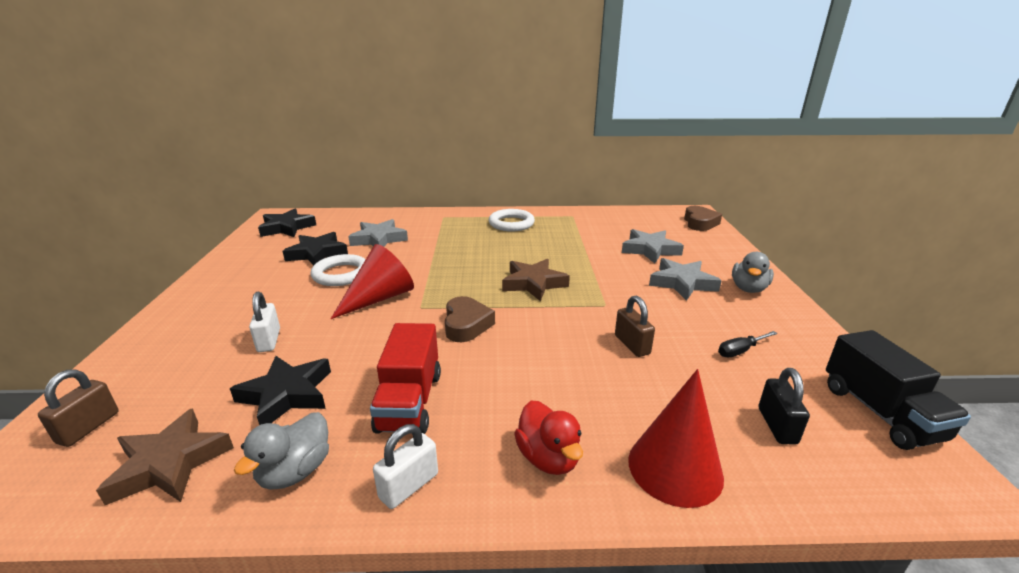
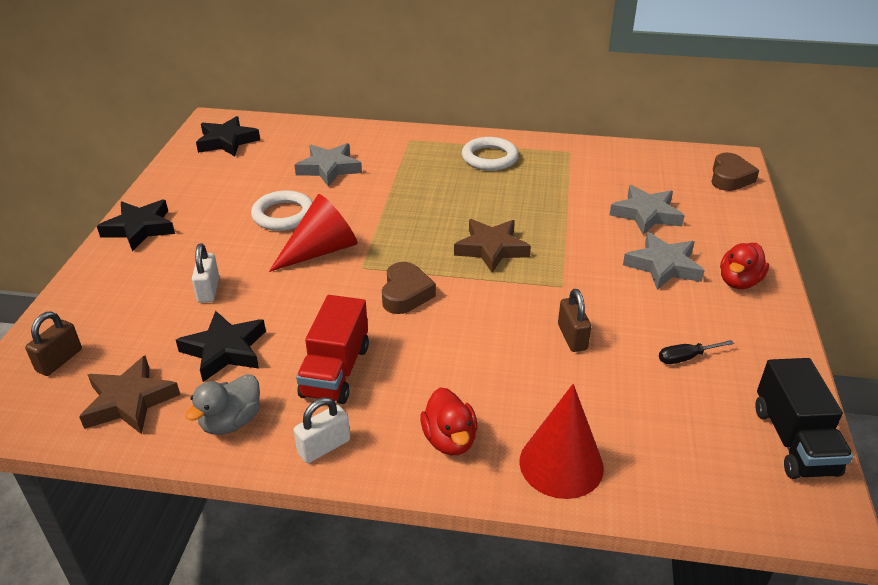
camera: 10 degrees right, 10 degrees up
black star [283,232,348,265] -> black star moved to [97,200,175,251]
grey duck [732,252,774,293] -> red duck [720,243,769,289]
black padlock [759,368,810,445] -> none

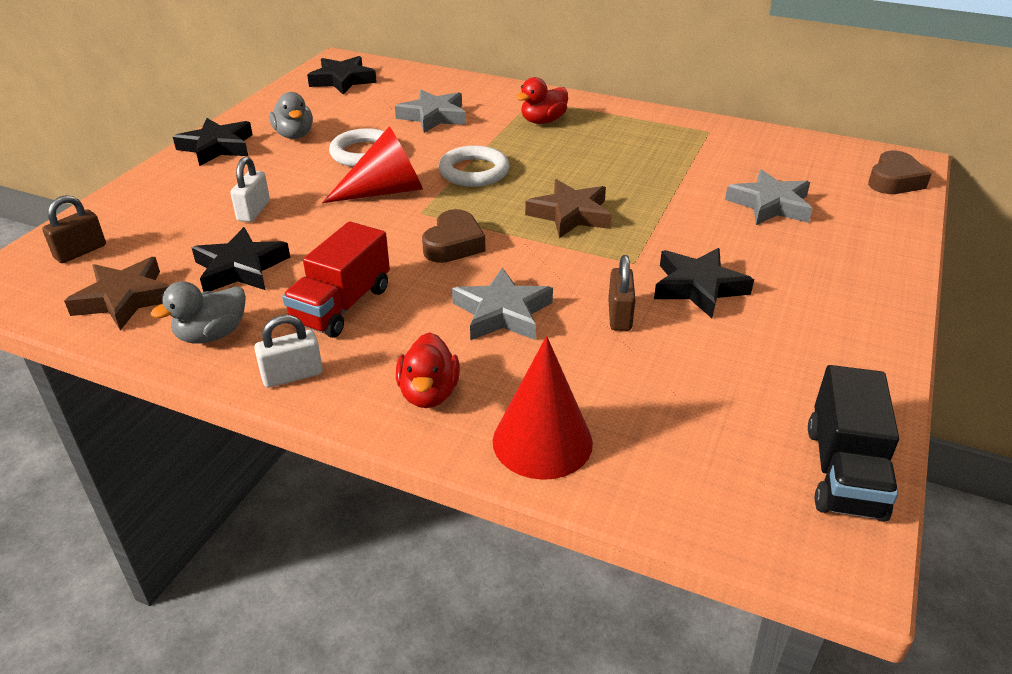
camera: 15 degrees right, 0 degrees up
white ring [462,137,518,171] -> white ring moved to [439,145,510,187]
grey star [623,232,705,290] -> grey star moved to [452,268,553,341]
black screwdriver [659,340,734,364] -> none
red duck [720,243,769,289] -> red duck moved to [516,77,568,124]
none -> grey duck [269,92,313,139]
none -> black star [654,248,754,318]

